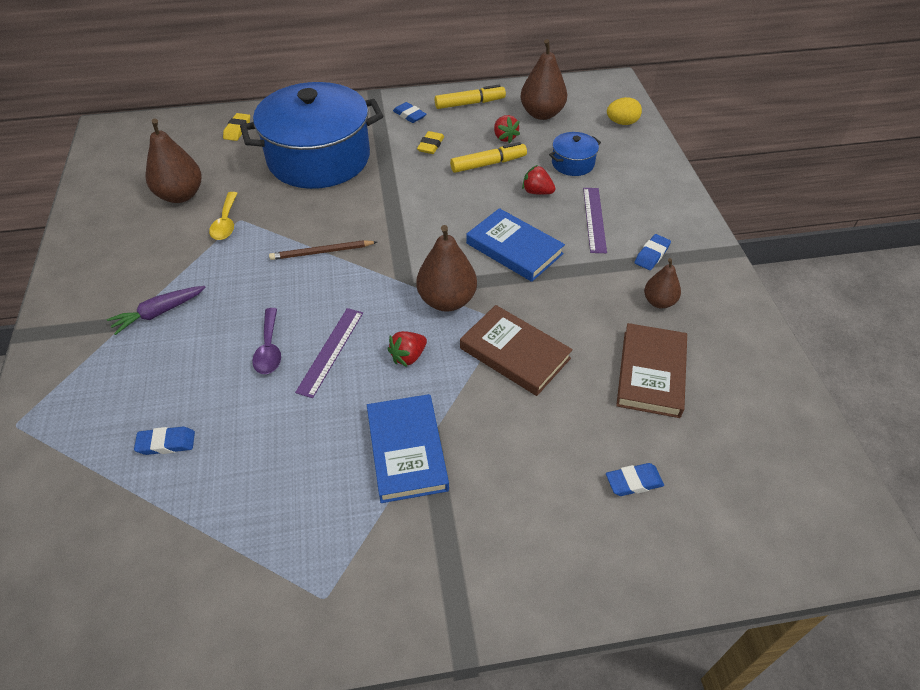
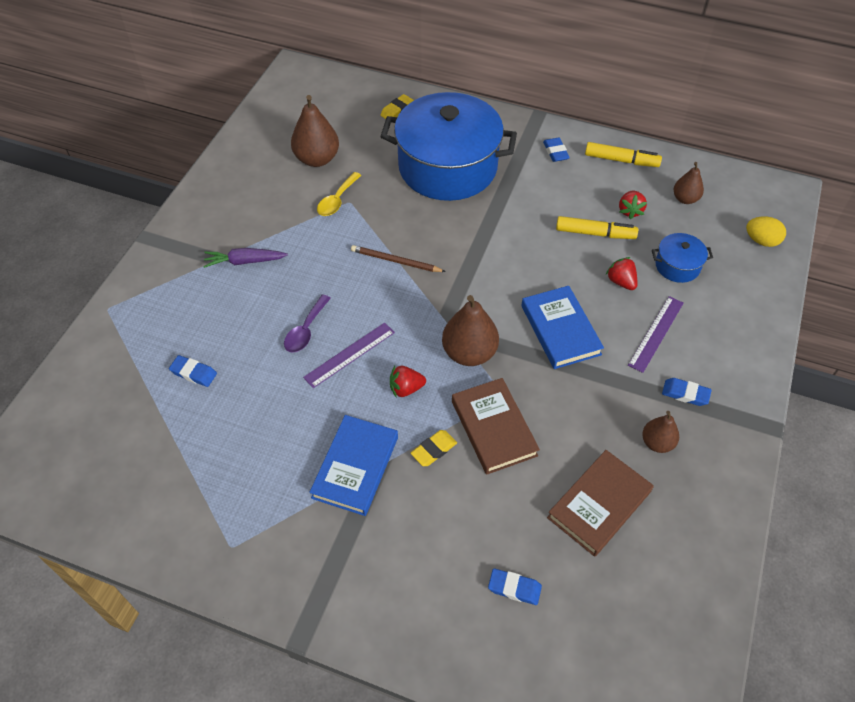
camera: 30 degrees right, 5 degrees up
yellow eraser [417,131,444,154] -> yellow eraser moved to [411,430,457,466]
brown pear [520,39,567,120] -> brown pear [674,162,704,204], size x0.59
blue eraser [634,234,671,270] -> blue eraser turned 45 degrees clockwise [662,378,712,406]

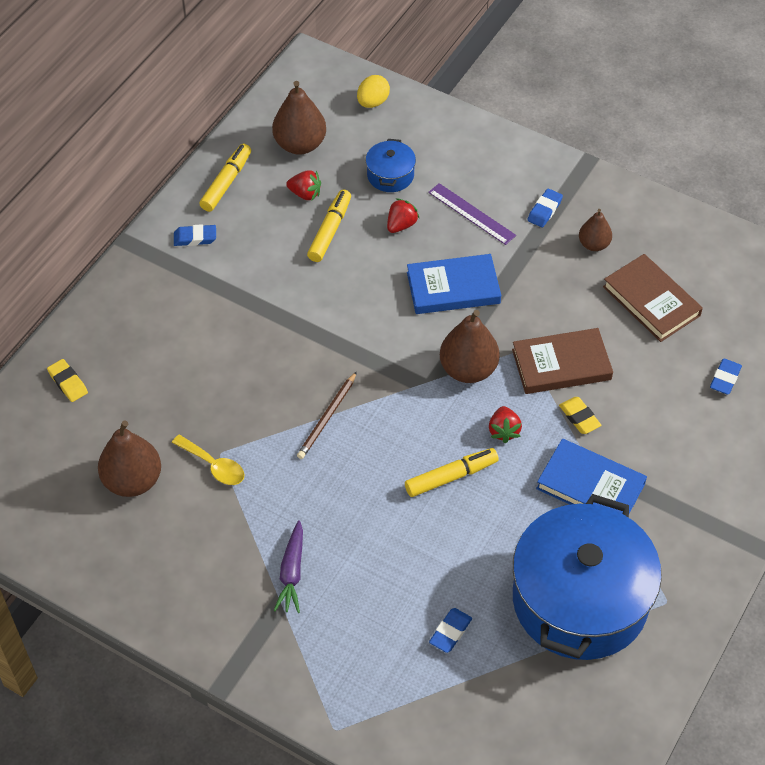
camera: 80 degrees left, 0 degrees up
purple spoon [284,294,331,353] -> none
purple ruler [303,322,395,388] -> yellow marker [405,448,499,497]
blue pot [380,92,517,201] -> blue pot moved to [513,494,662,660]
red strawberry [606,257,637,290] -> red strawberry turned 150 degrees clockwise [387,198,420,233]
brown pear [674,162,704,204] -> brown pear [272,81,326,155], size x1.69

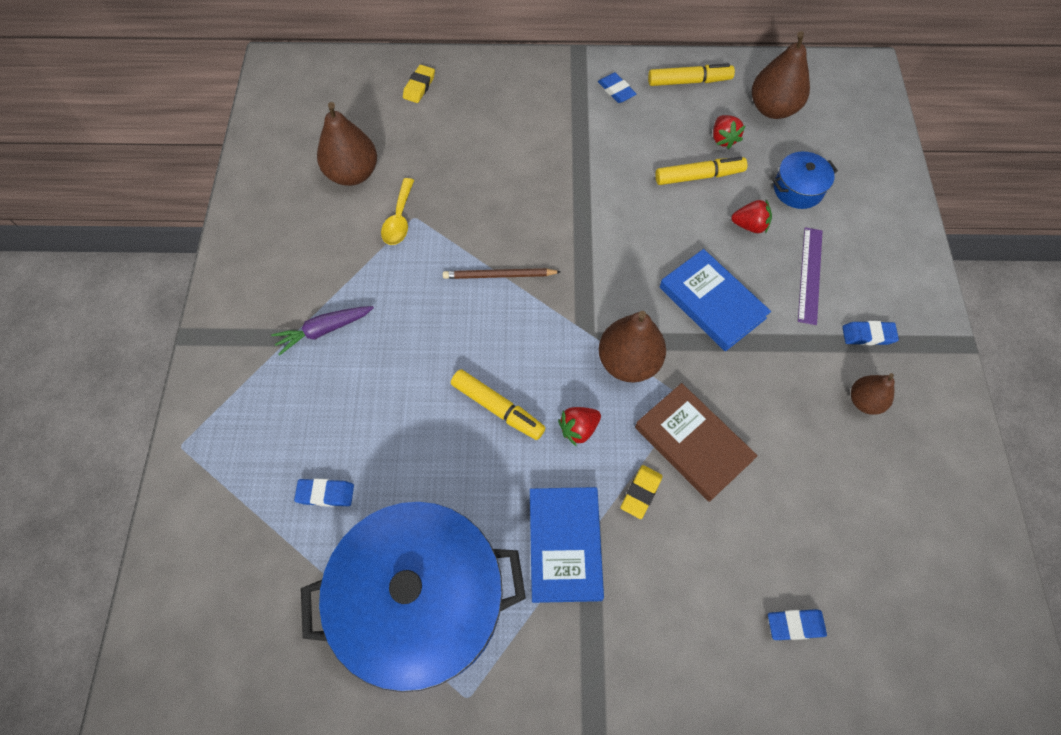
camera: 60 degrees right, 10 degrees up
yellow egg [357,75,390,108] -> none
brown book [603,254,703,342] -> none

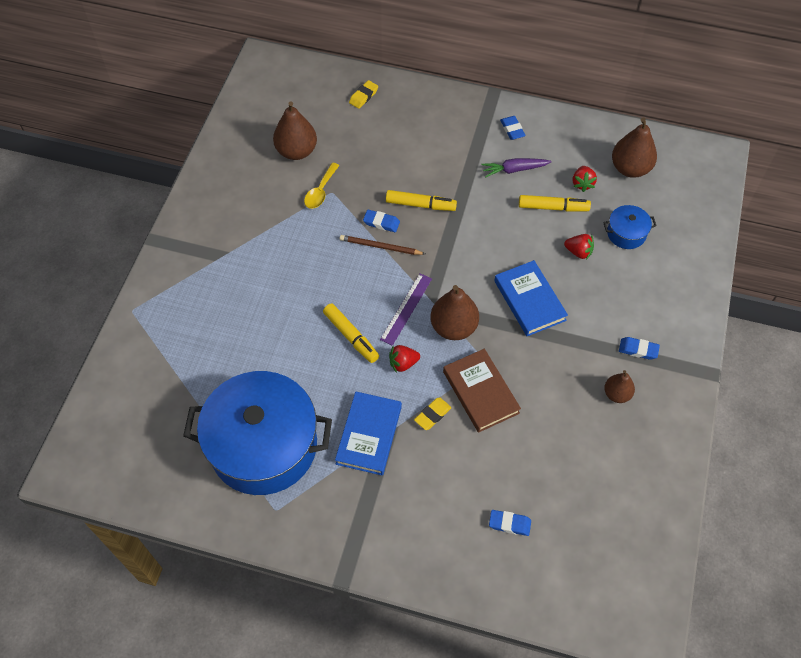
camera: 15 degrees right, 5 degrees down
purple carrot [271,306,374,355] -> purple carrot moved to [481,158,551,178]
blue eraser [294,479,354,507] -> blue eraser moved to [363,210,400,232]
yellow marker [648,64,735,86] -> yellow marker moved to [386,190,457,211]
purple ruler [798,227,823,325] -> purple ruler moved to [380,273,432,346]

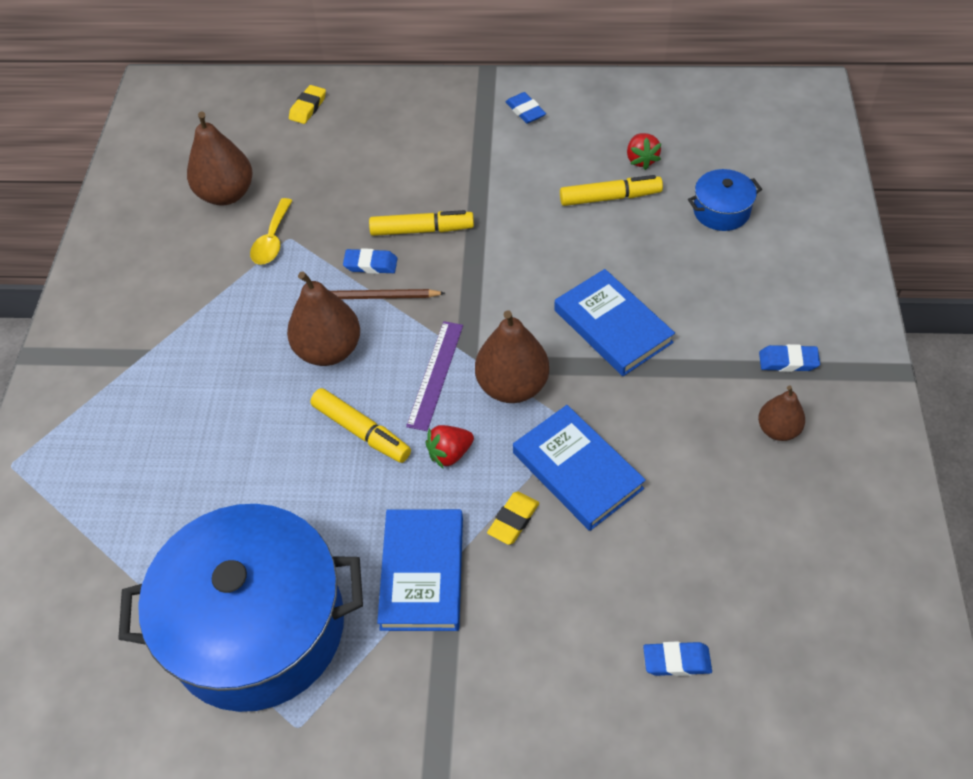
camera: 10 degrees left, 5 degrees down
brown book [443,349,521,433] -> blue book [513,405,646,531]
purple carrot [481,158,551,178] -> none
red strawberry [564,234,594,260] -> none
brown pear [612,118,657,178] -> brown pear moved to [287,271,360,366]

